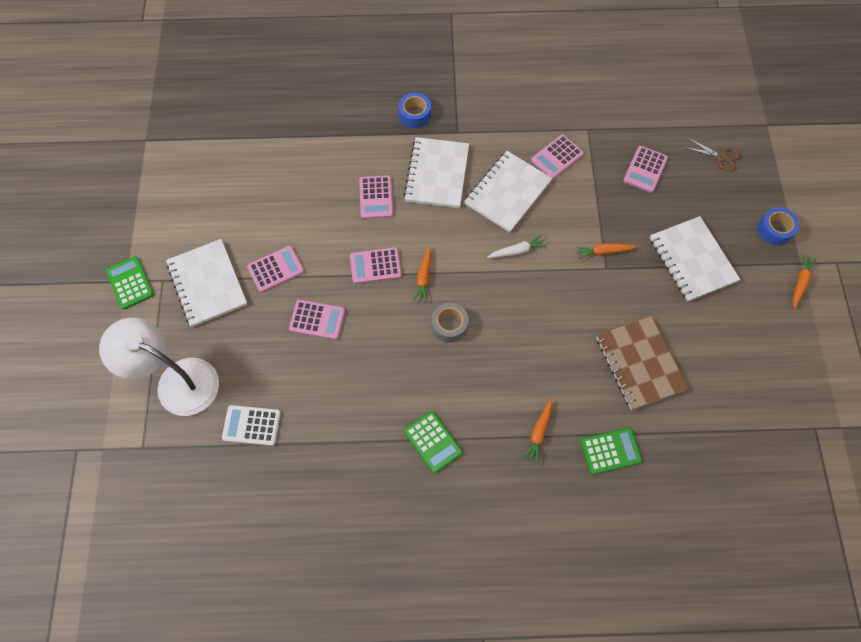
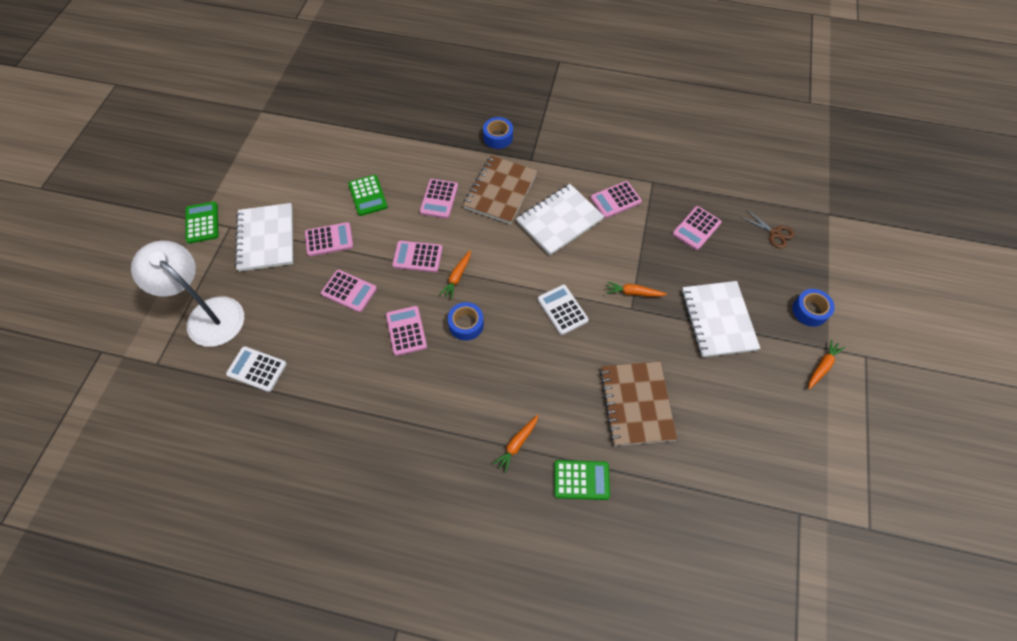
camera: 15 degrees right, 5 degrees down
white notebook [403,137,469,208] -> brown notebook [463,155,537,224]
green calculator [404,411,462,473] -> green calculator moved to [348,175,387,216]
grey tape [431,303,469,343] -> blue tape [448,302,484,341]
white carrot [487,235,547,258] -> none
none -> pink calculator [386,306,427,356]
none -> white calculator [538,285,589,335]

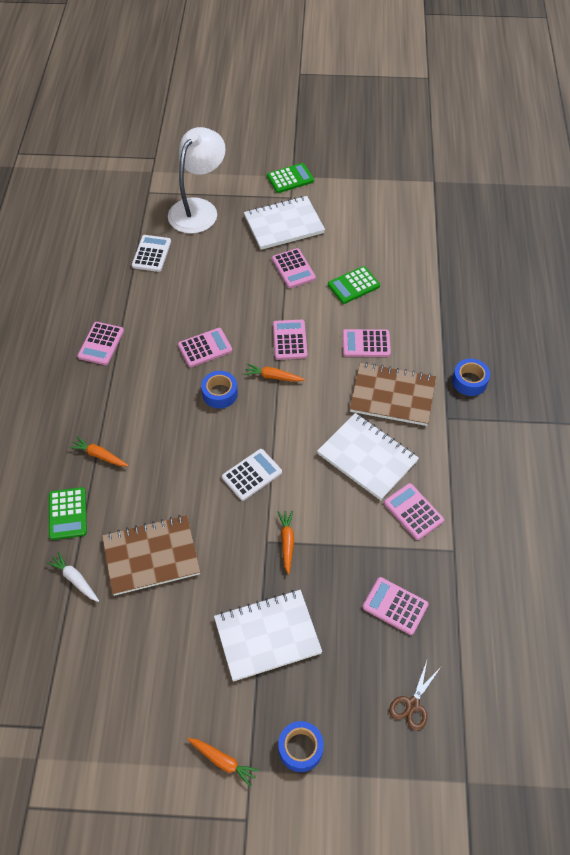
camera: 80 degrees right, 5 degrees down
pink calculator [321,270,377,313] -> pink calculator moved to [77,322,124,365]
none -> white carrot [46,552,99,602]

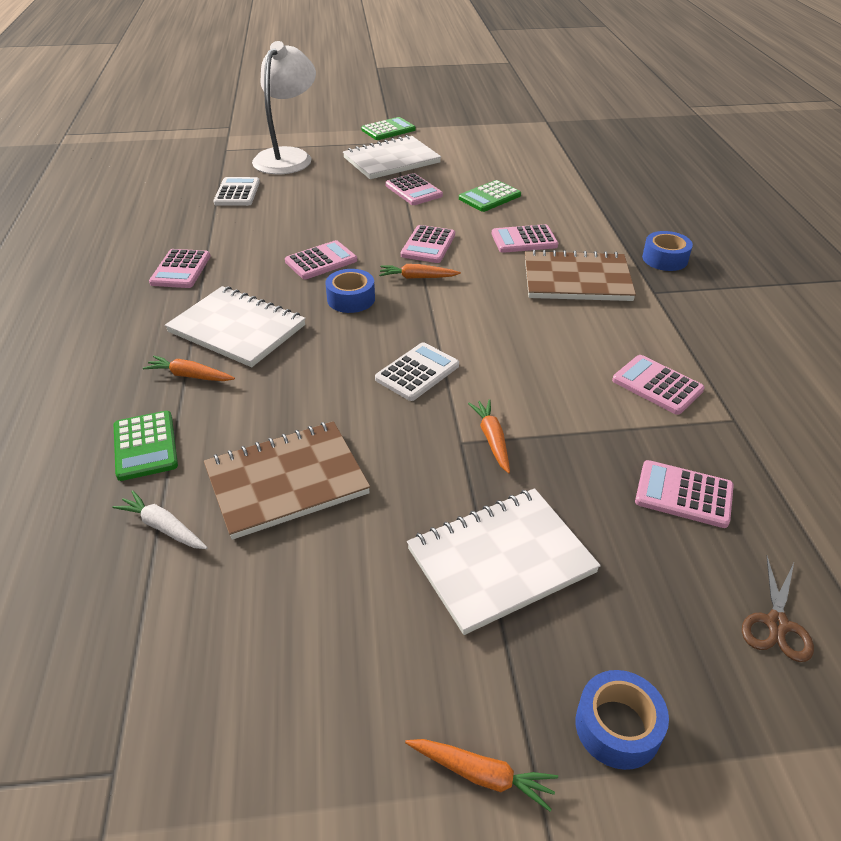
camera: 10 degrees left, 15 degrees down
pink calculator [273,320,307,360] -> pink calculator turned 150 degrees counterclockwise [401,225,455,263]
white notebook [317,413,419,501] -> white notebook moved to [165,286,306,367]

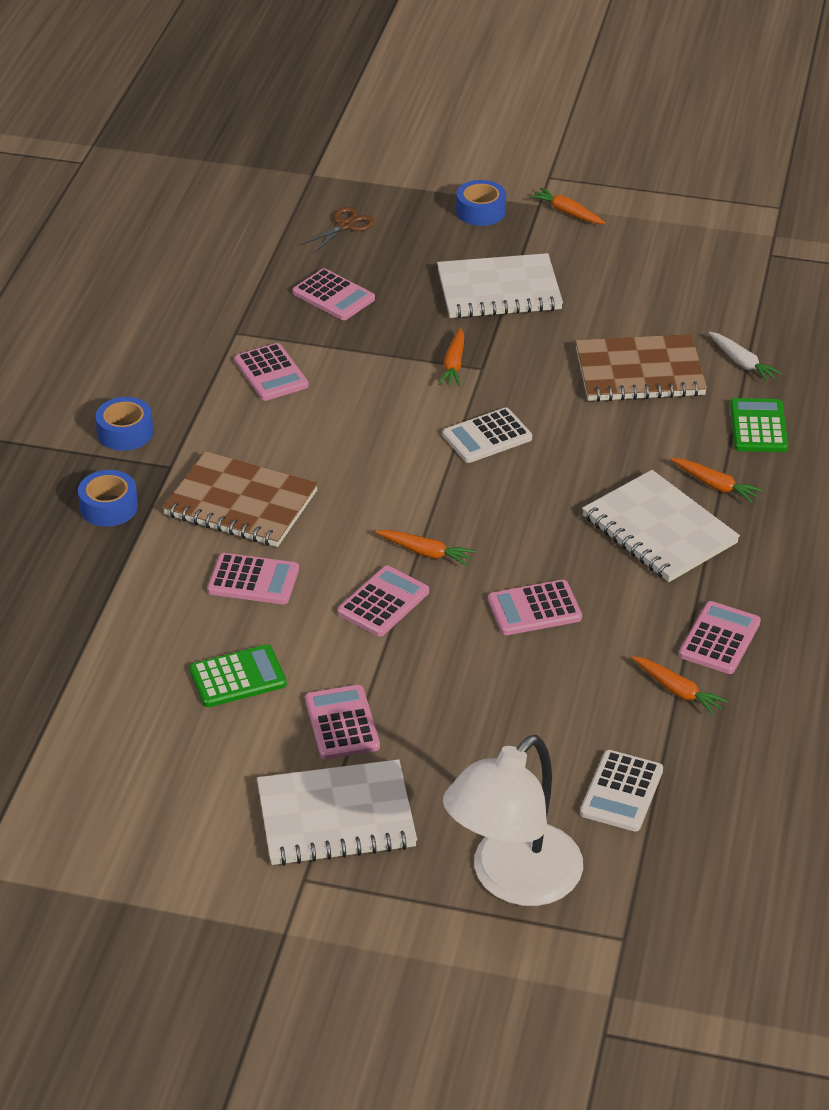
camera: 160 degrees left, 0 degrees up
blue tape [325,269,375,313] -> blue tape moved to [95,397,153,451]
green calculator [361,117,416,140] -> none
none -> orange carrot [632,656,728,716]

